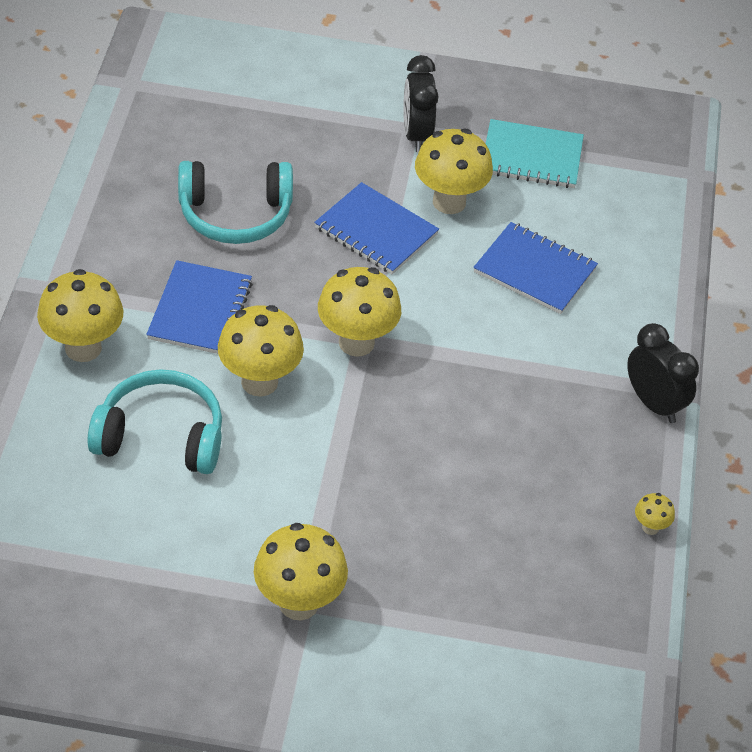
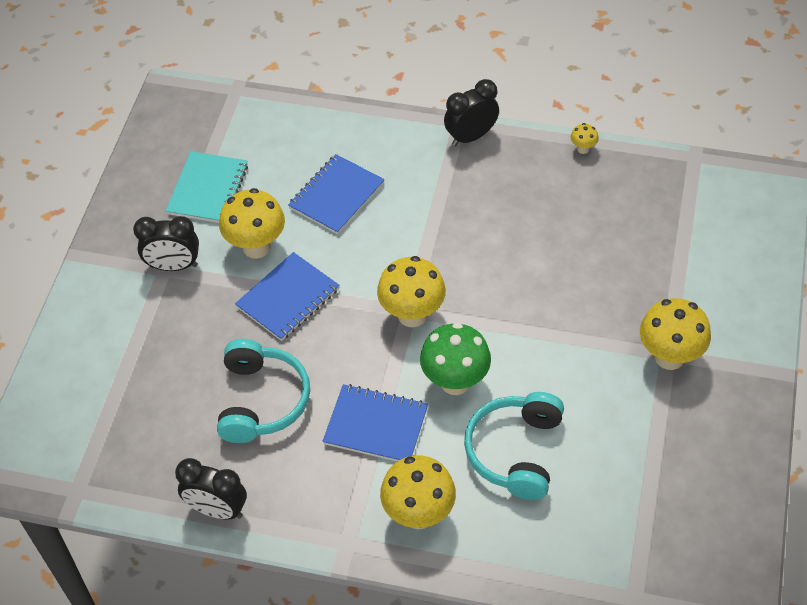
camera: 80 degrees left, 5 degrees up
yellow mushroom [218,305,304,397] -> green mushroom [420,323,491,395]
none -> black clock [175,458,247,520]

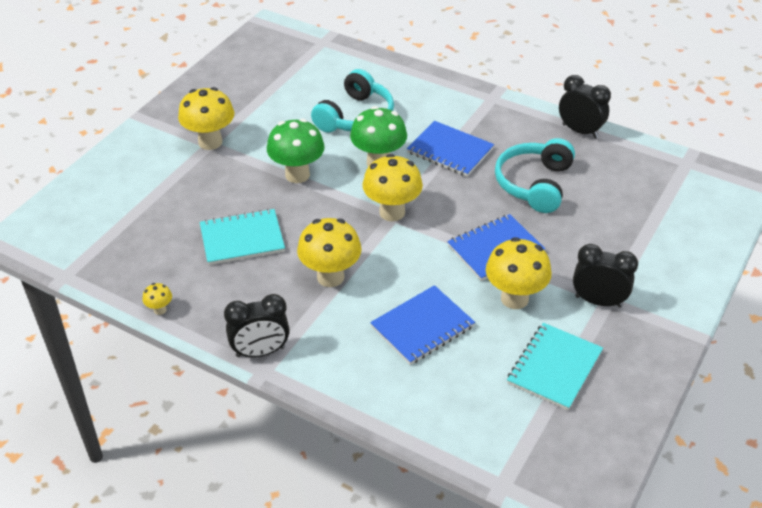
camera: 165 degrees left, 10 degrees down
yellow mushroom [380,455,456,529] -> yellow mushroom moved to [297,218,362,287]
none -> turquoise notebook [200,209,285,265]
none -> green mushroom [267,119,325,183]

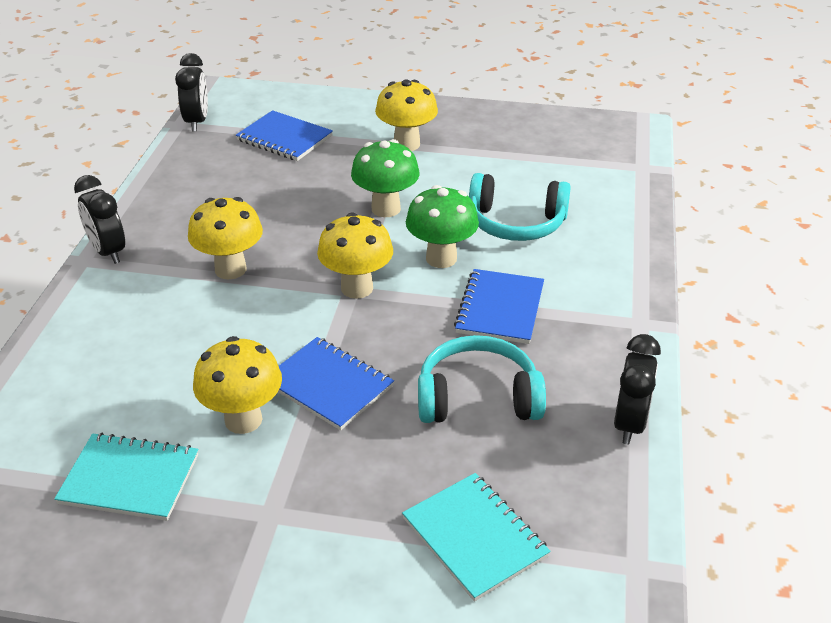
camera: 70 degrees right, 5 degrees down
yellow mushroom [142,283,172,315] -> none
turquoise notebook [200,209,285,265] -> turquoise notebook moved to [402,473,550,602]
blue notebook [370,285,475,365] -> blue notebook moved to [236,110,333,161]
black clock [573,244,638,307] -> black clock moved to [175,53,208,132]

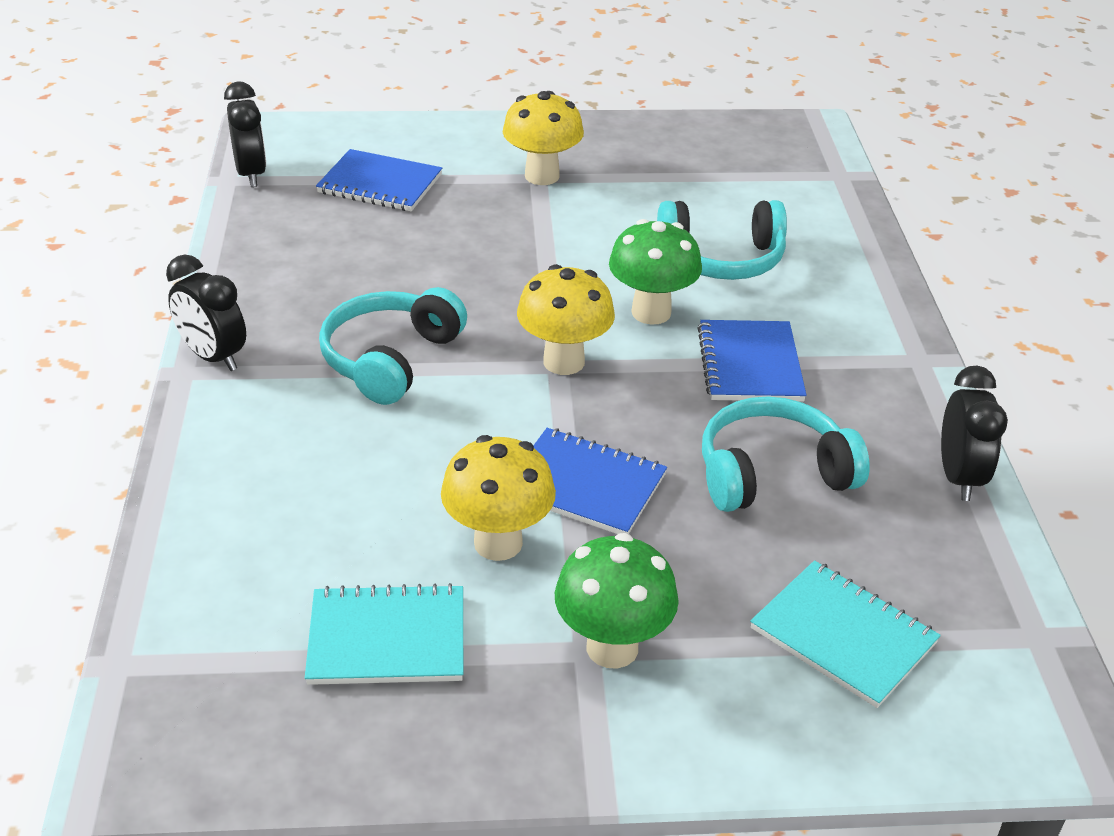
camera: 15 degrees left, 0 degrees up
yellow mushroom [188,197,263,280] -> turquoise headphones [319,287,467,405]
green mushroom [351,139,420,217] -> green mushroom moved to [555,533,679,669]

